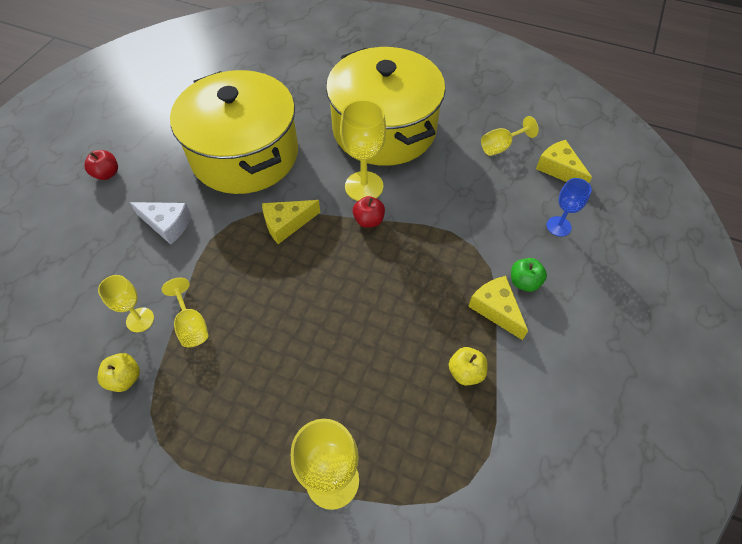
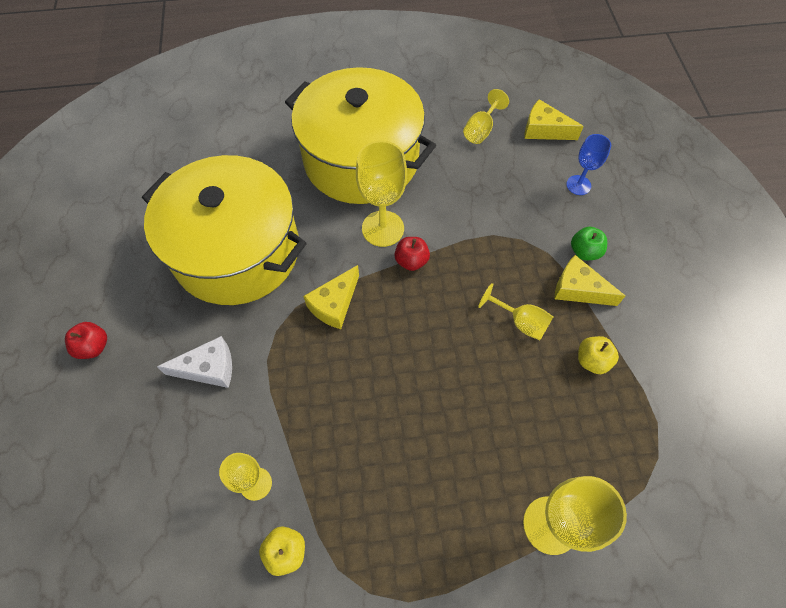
camera: 30 degrees left, 5 degrees up
yellow goblet [162,278,208,347] -> yellow goblet moved to [478,283,553,340]

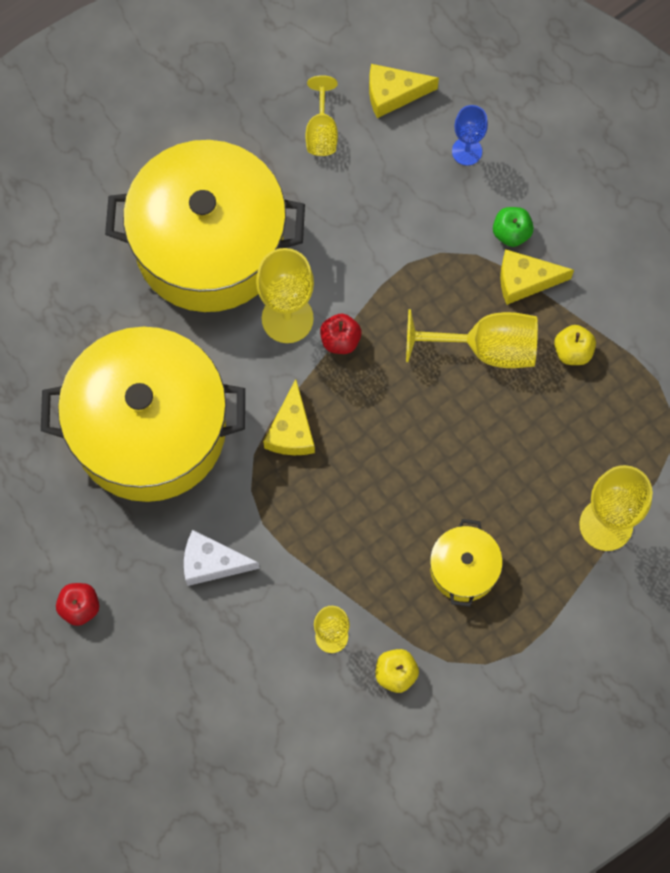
camera: 30 degrees left, 10 degrees up
white cheese [157,336,232,388] -> white cheese turned 135 degrees counterclockwise [184,530,260,586]
yellow goblet [478,283,553,340] -> yellow goblet [406,309,538,368], size x1.66
none -> yellow pot [430,519,503,607]

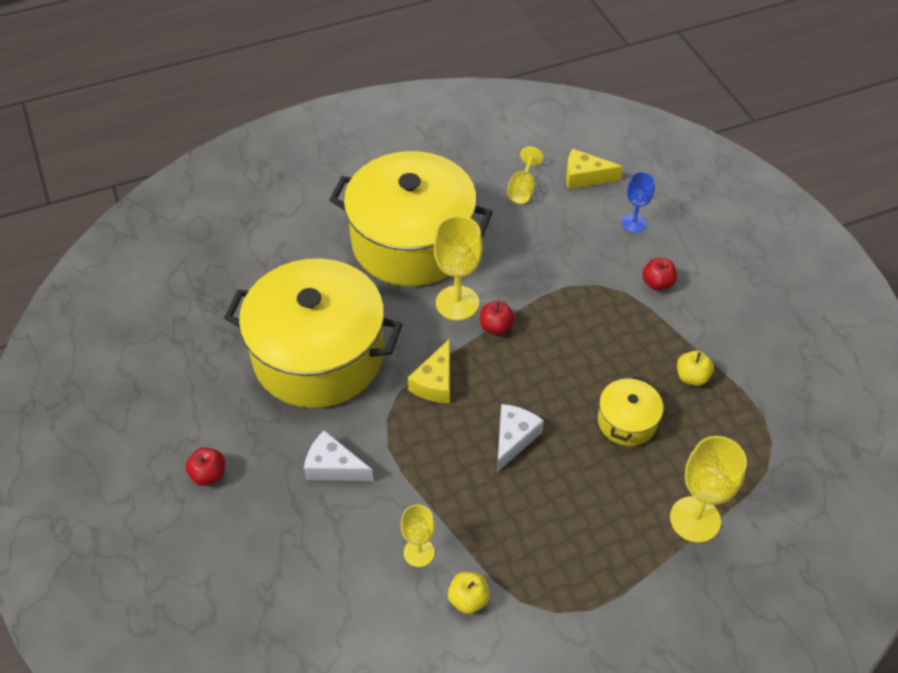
camera: 15 degrees right, 20 degrees down
yellow goblet [406,309,538,368] -> none
yellow pot [430,519,503,607] -> yellow pot moved to [598,376,663,446]
green apple [493,207,534,247] -> red apple [642,257,677,291]
yellow cheese [500,249,574,305] -> none
none -> white cheese [497,404,544,472]

